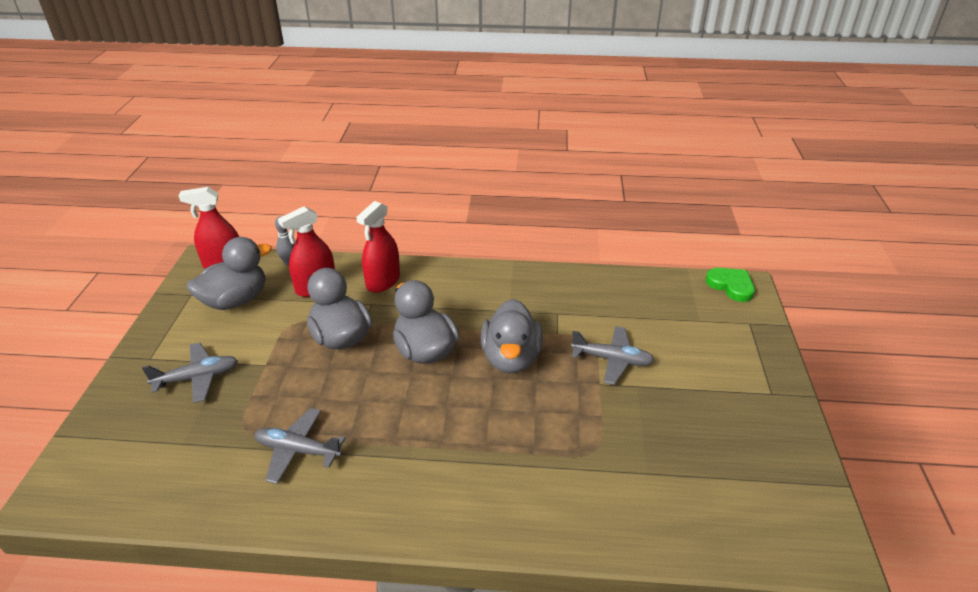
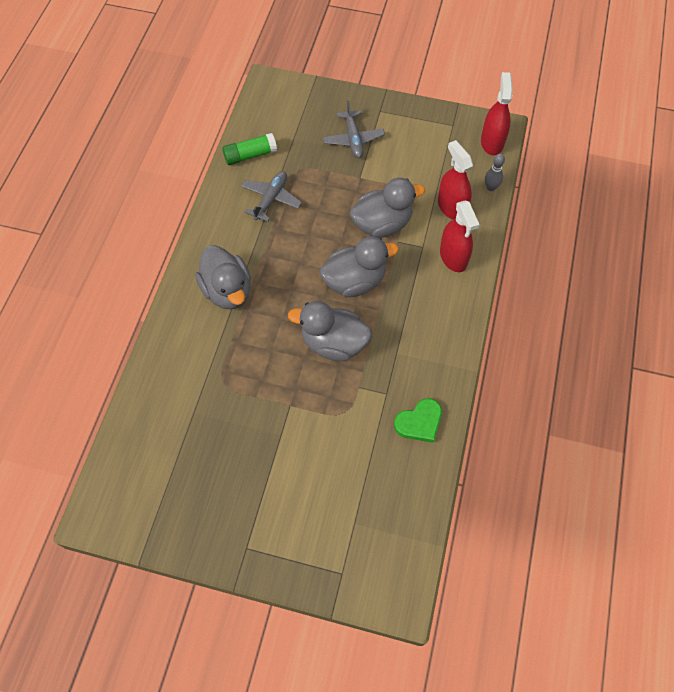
camera: 100 degrees right, 25 degrees up
grey duck [187,237,272,310] -> grey duck moved to [195,245,251,309]
red spray bottle [356,201,400,293] -> red spray bottle turned 150 degrees counterclockwise [440,201,479,272]
grey plane [571,326,655,385] -> none
green heart [706,268,755,302] -> green heart moved to [394,398,442,443]
none -> green glue stick [222,133,277,165]

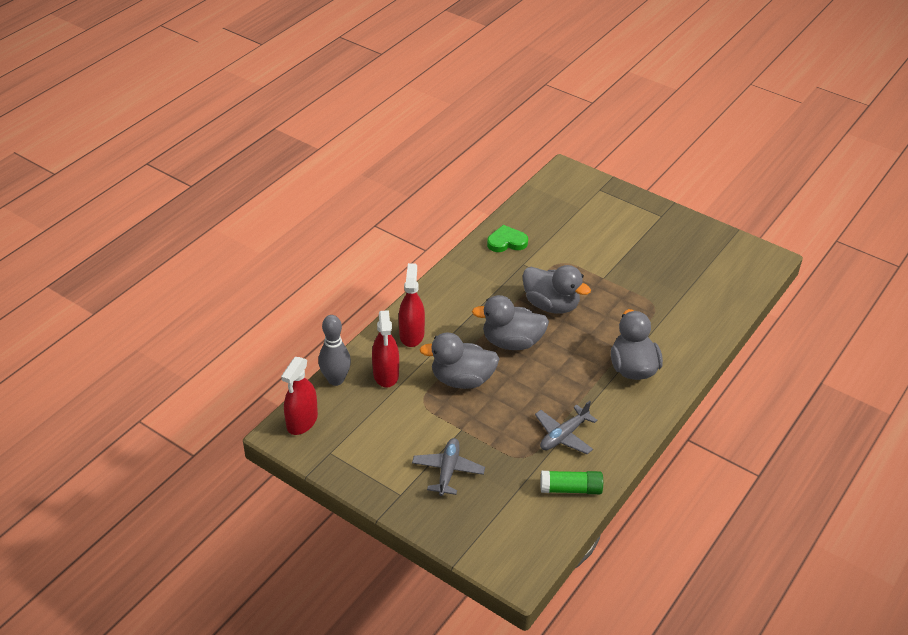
camera: 160 degrees left, 20 degrees down
grey bowling pin [485,154,505,191] -> grey bowling pin [318,315,351,386], size x1.69

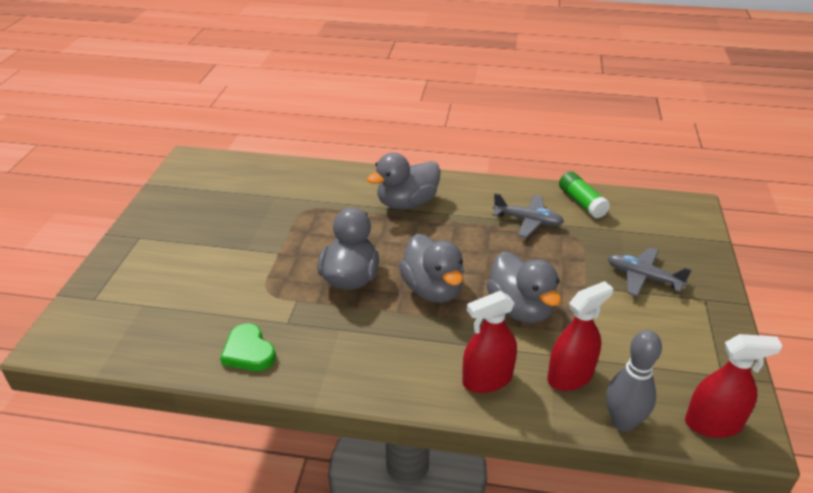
camera: 115 degrees left, 5 degrees down
grey plane [412,438,485,496] -> grey plane turned 45 degrees clockwise [608,247,692,297]

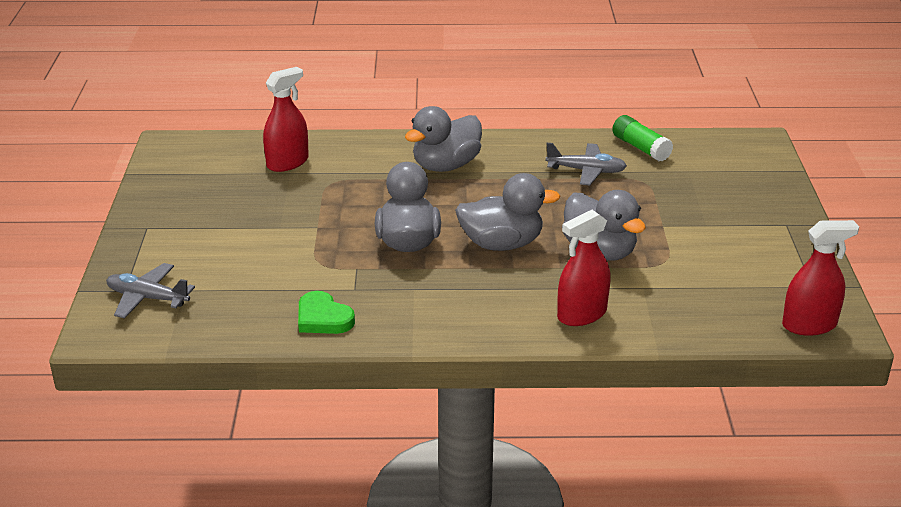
camera: 10 degrees left, 5 degrees down
grey duck [399,234,464,303] -> grey duck turned 60 degrees counterclockwise [455,173,560,251]
red spray bottle [547,281,613,391] -> red spray bottle moved to [263,67,309,172]
grey bowling pin [606,330,662,431] -> none
grey plane [608,247,692,297] -> grey plane moved to [106,263,195,318]

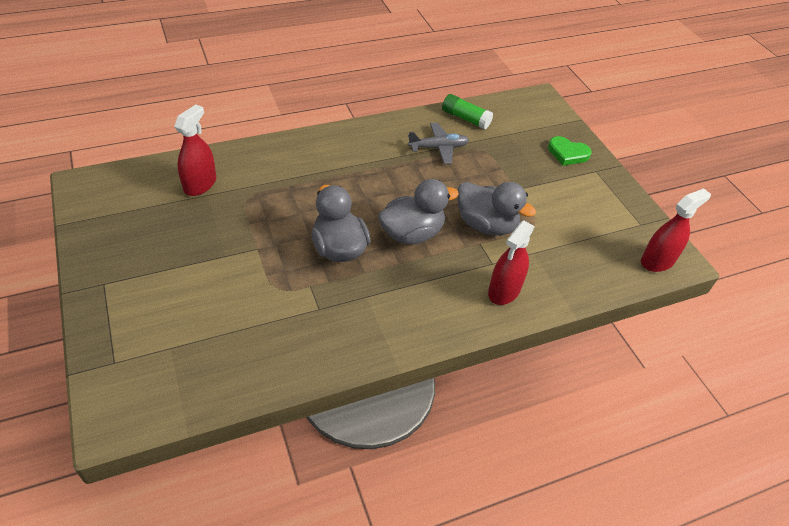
camera: 25 degrees left, 15 degrees up
grey plane [106,263,195,318] -> none
green heart [298,291,355,334] -> green heart moved to [548,136,592,166]
grey duck [405,106,482,172] -> none

